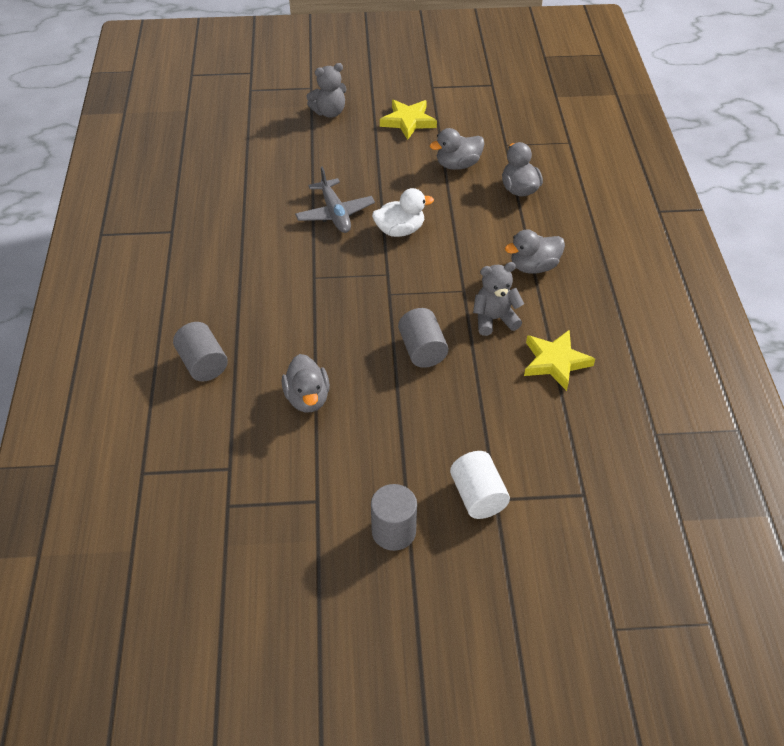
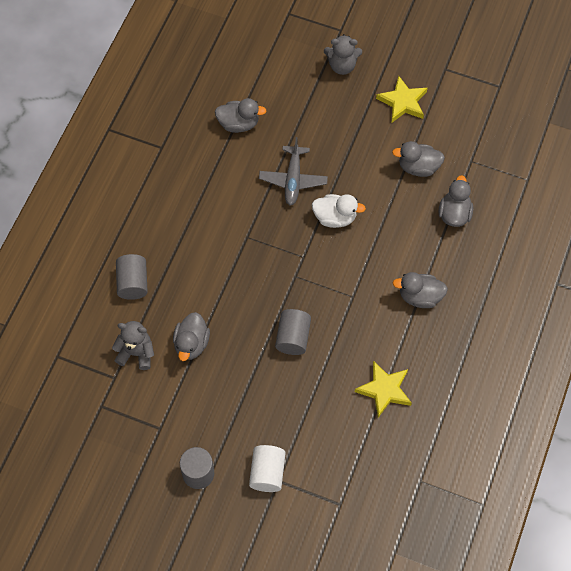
camera: 25 degrees right, 15 degrees up
grey teddy bear [473,262,524,336] -> grey teddy bear moved to [112,321,154,370]
none -> grey duck [215,98,266,133]

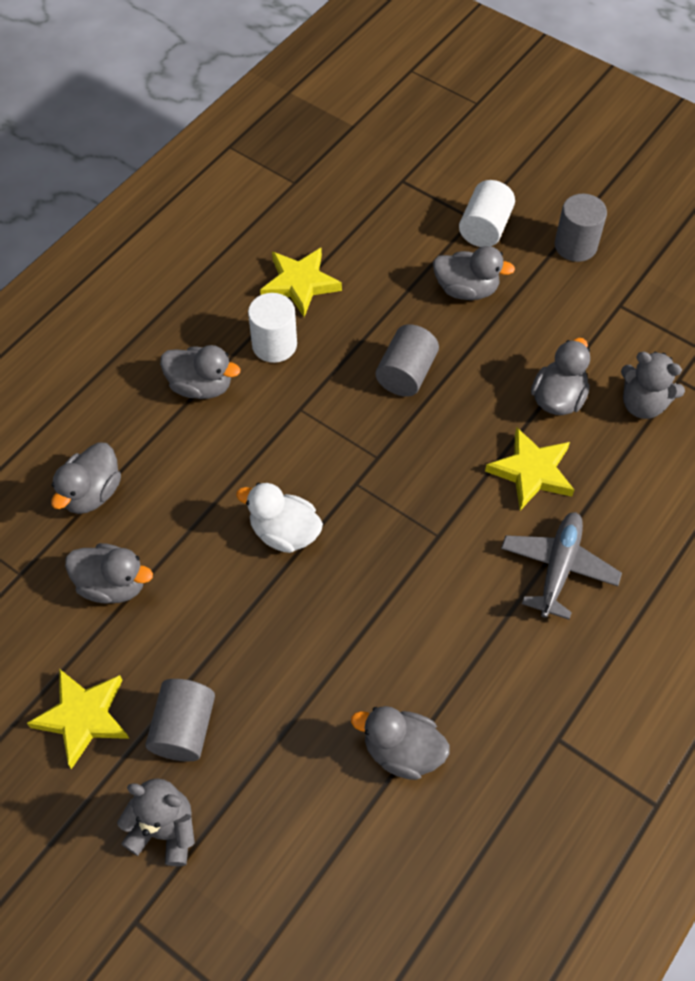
camera: 165 degrees left, 5 degrees down
grey cylinder [116,254,148,300] -> grey cylinder moved to [145,679,215,762]
grey plane [259,137,328,206] -> grey plane moved to [501,512,622,620]
none -> white cylinder [248,293,297,363]
none -> grey duck [433,246,515,300]
none -> yellow star [485,427,574,511]

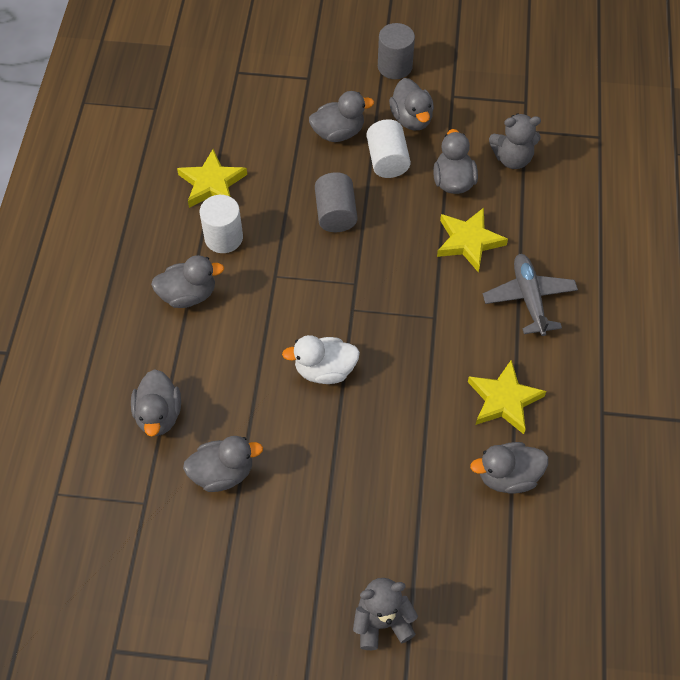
camera: 30 degrees left, 0 degrees up
yellow star [27,670,129,769] -> yellow star moved to [468,360,546,434]
grey cylinder [145,679,215,762] -> none
white cylinder [459,180,515,247] -> white cylinder moved to [366,119,411,178]
none -> grey duck [389,78,434,131]

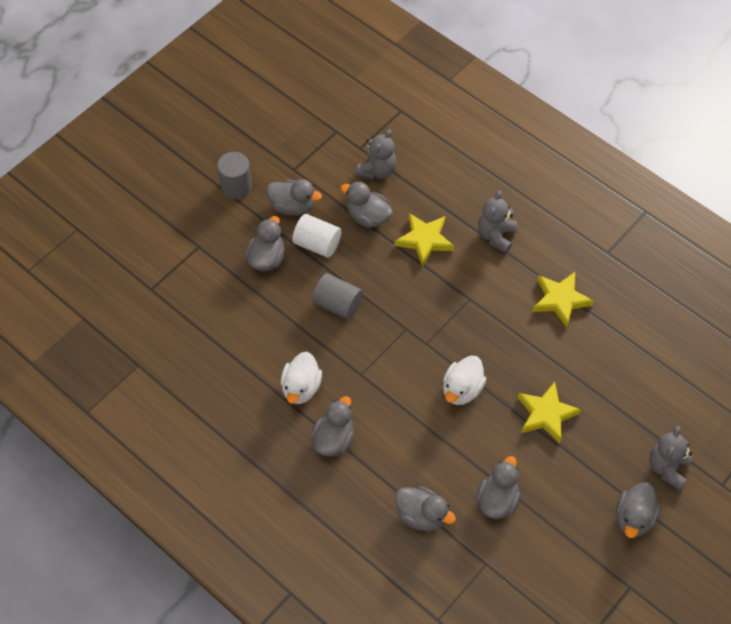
camera: 55 degrees left, 0 degrees up
yellow star [177,149,247,208] -> yellow star moved to [518,382,581,443]
white cylinder [199,195,243,253] -> white duck [281,352,322,404]
grey duck [470,442,548,494] -> grey duck moved to [616,482,661,538]
grey plane [483,254,578,336] -> grey teddy bear [478,191,517,253]

